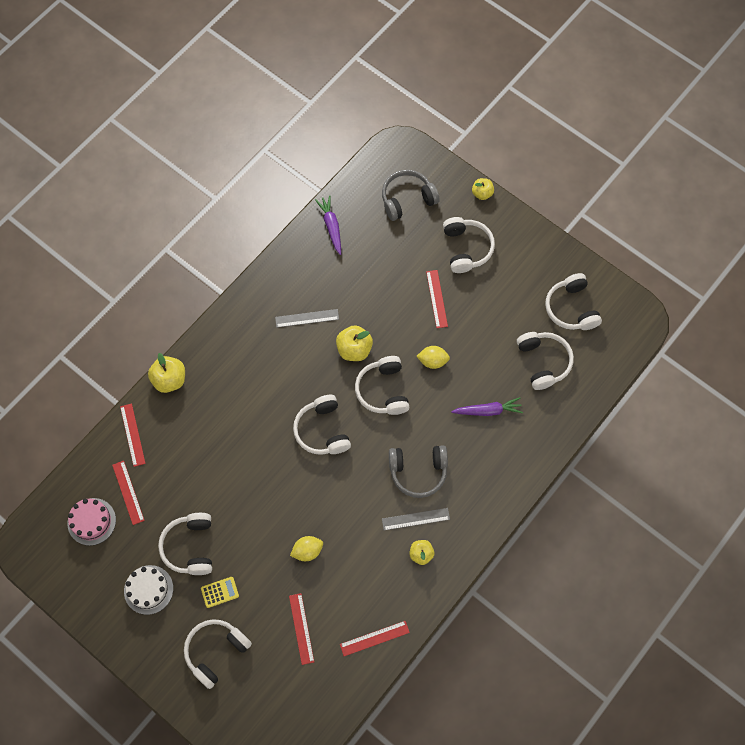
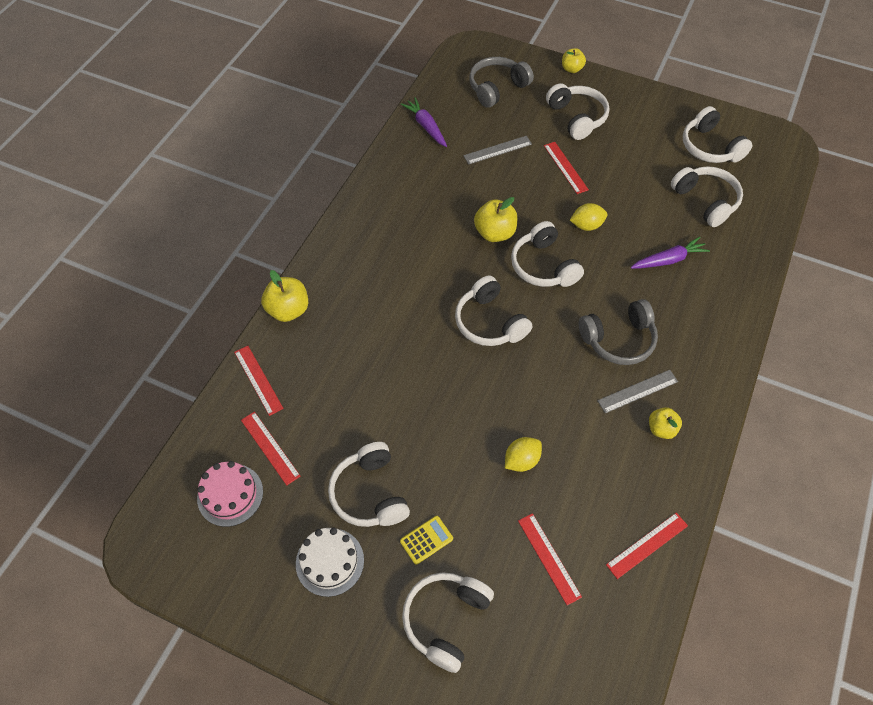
camera: 15 degrees left, 10 degrees down
grey ruler [275,309,339,328] -> grey ruler moved to [463,136,532,164]

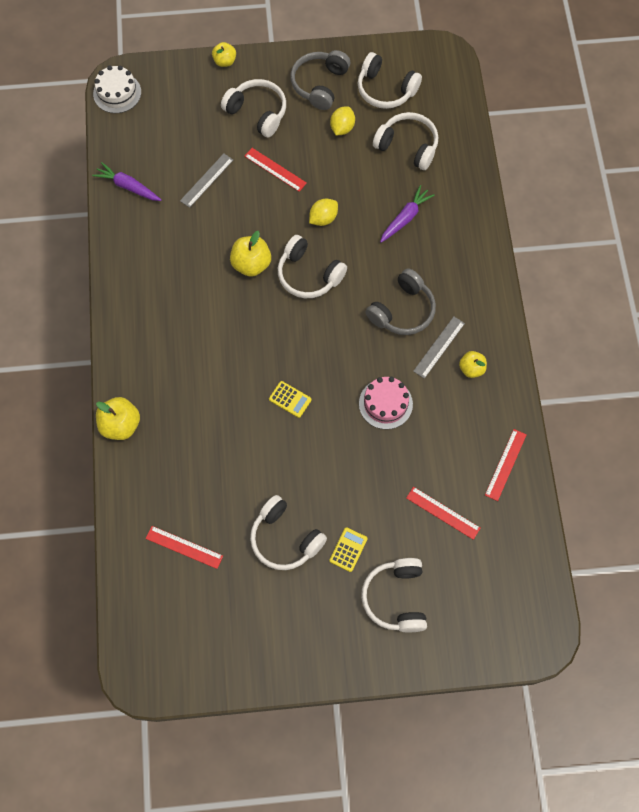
camera: 30 degrees left, 10 degrees up
pink cake [197,461,263,527] -> pink cake moved to [359,377,413,429]
red ruler [234,346,284,416] -> none
white cake [296,528,364,597] -> white cake moved to [93,66,141,113]
white headphones [455,275,532,346] -> none
grey headphones [469,57,534,108] -> grey headphones moved to [291,50,350,110]
yellow lemon [505,437,542,472] -> yellow lemon moved to [330,107,355,135]
none -> yellow calculator [269,381,311,418]

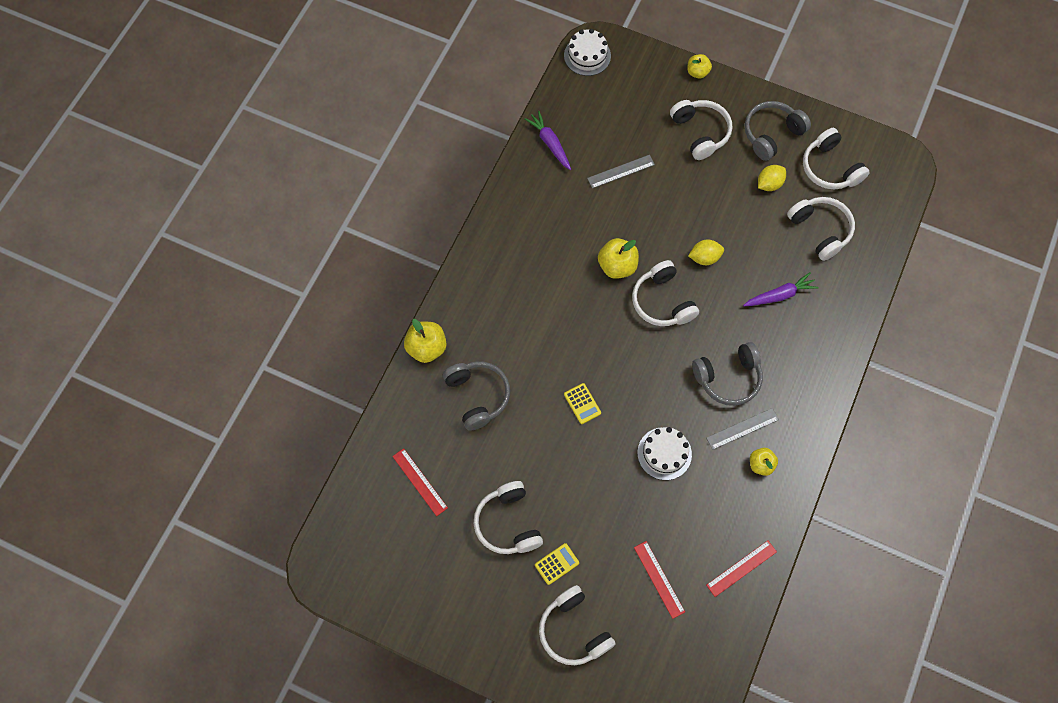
camera: 30 degrees right, 0 degrees up
red ruler [244,148,307,192] -> none
pink cake [359,377,413,429] -> white cake [637,427,692,480]
white headphones [361,558,427,632] -> white headphones turned 60 degrees counterclockwise [539,585,615,665]
none -> grey headphones [443,361,510,431]

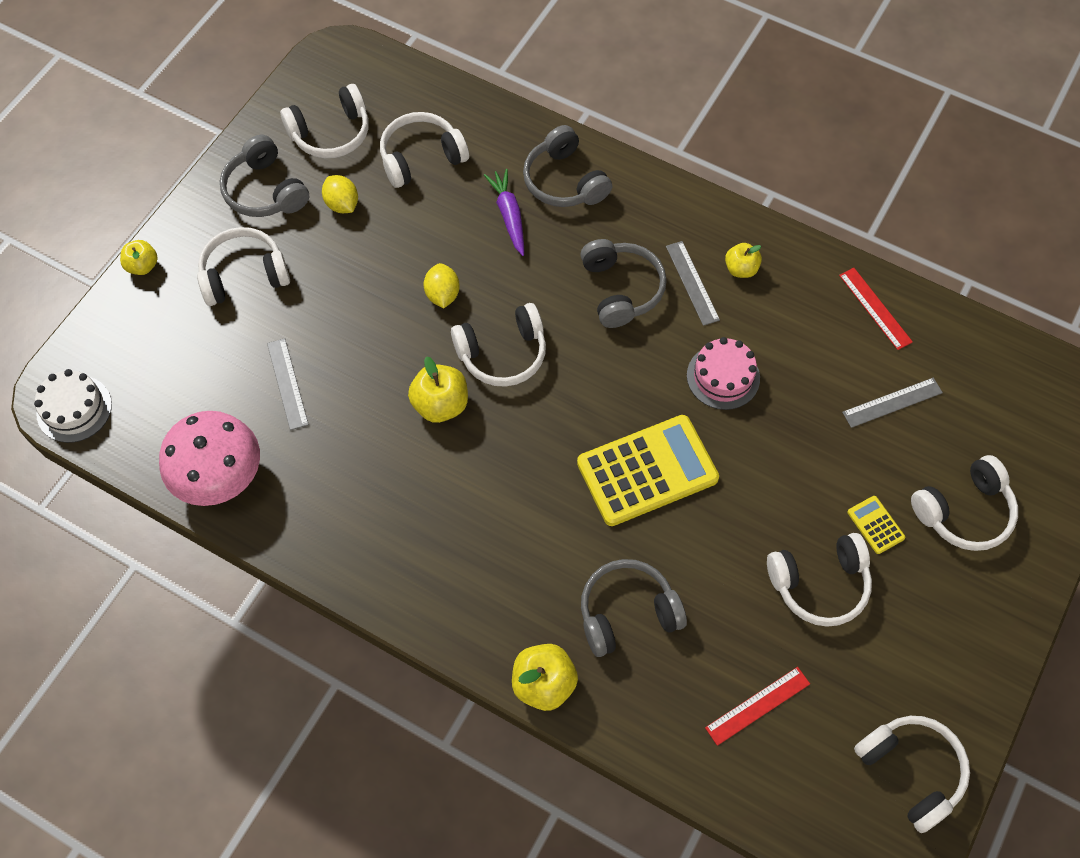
camera: 85 degrees left, 5 degrees down
purple carrot [524,111,571,170] -> pink mushroom [159,411,260,506]
yellow calculator [564,383,601,424] -> yellow calculator [577,415,719,526], size x2.36
red ruler [634,541,685,619] -> grey ruler [842,378,943,428]
white cake [637,427,692,480] -> pink cake [687,337,760,410]
none -> grey headphones [523,125,612,207]
none -> white headphones [854,716,970,833]

